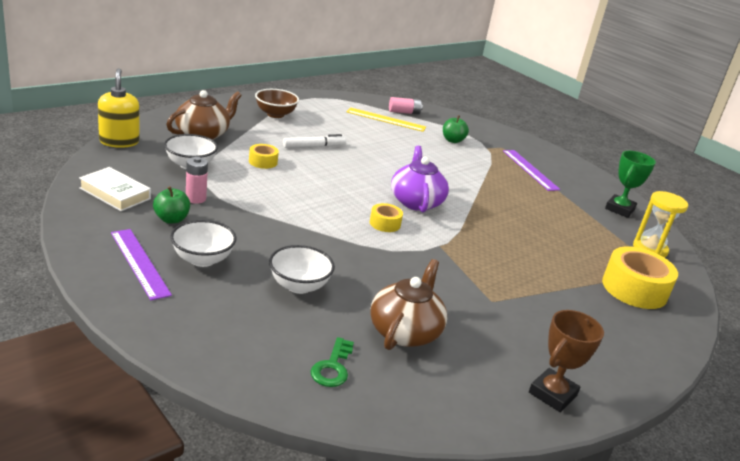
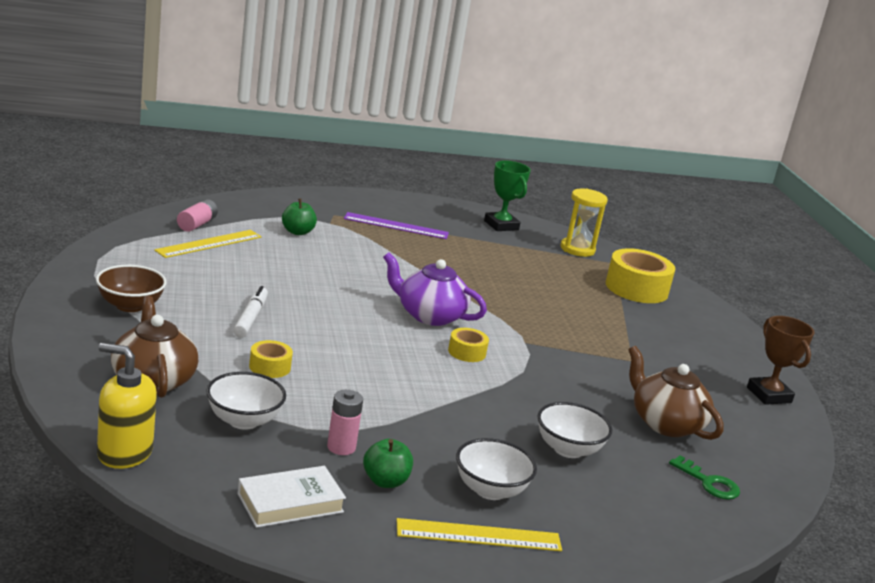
camera: 60 degrees left, 5 degrees down
purple ruler [111,229,172,300] -> yellow ruler [396,518,562,551]

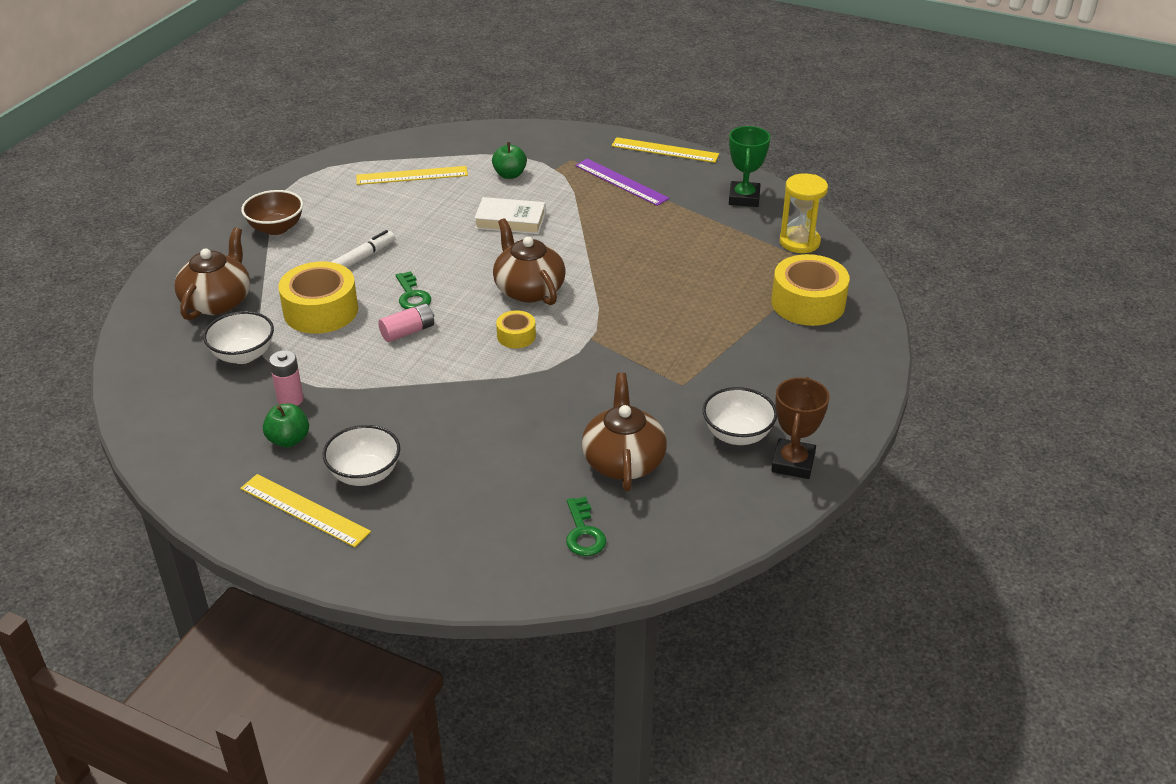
camera: 40 degrees right, 15 degrees up
yellow soap dispenser [97,343,157,469] -> none
pink battery [177,199,218,232] -> pink battery moved to [378,303,434,342]
white book [237,466,346,528] -> white book moved to [474,197,546,234]
yellow tape [249,340,293,378] -> yellow tape [278,262,358,334], size x1.96
purple teapot [383,253,487,326] -> brown teapot [493,218,566,305]
white bowl [537,402,612,458] -> white bowl moved to [703,387,777,445]
none -> green key [396,271,431,309]
none -> yellow ruler [611,137,719,163]

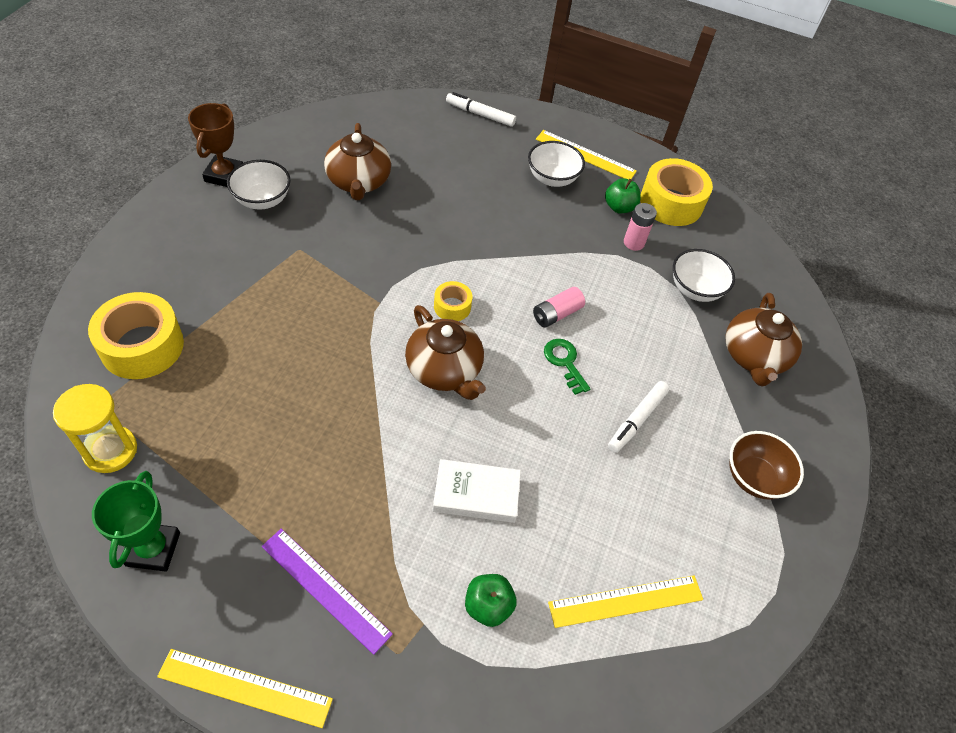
camera: 170 degrees right, 15 degrees up
yellow tape [278,262,358,334] -> yellow tape moved to [640,158,713,226]
green key [566,497,606,556] -> none
none -> white marker [446,92,516,127]

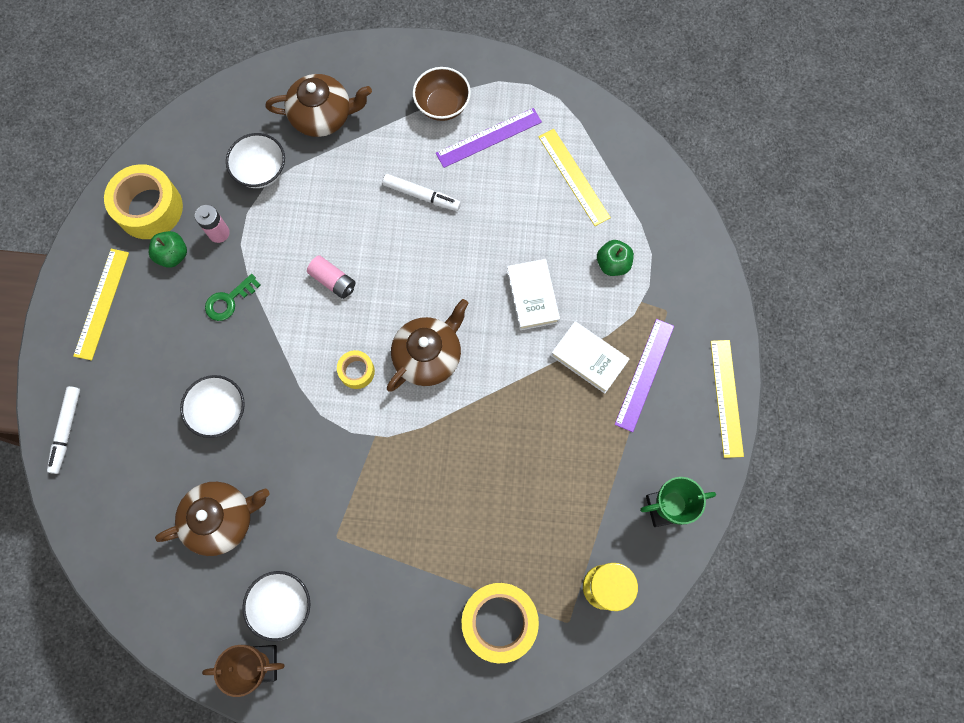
camera: 100 degrees left, 20 degrees up
white bowl [528,141,585,187] -> white bowl moved to [180,375,245,438]
green key [544,339,591,395] -> green key moved to [205,274,261,321]
none -> purple ruler [436,108,542,168]
none -> white book [551,321,629,394]

